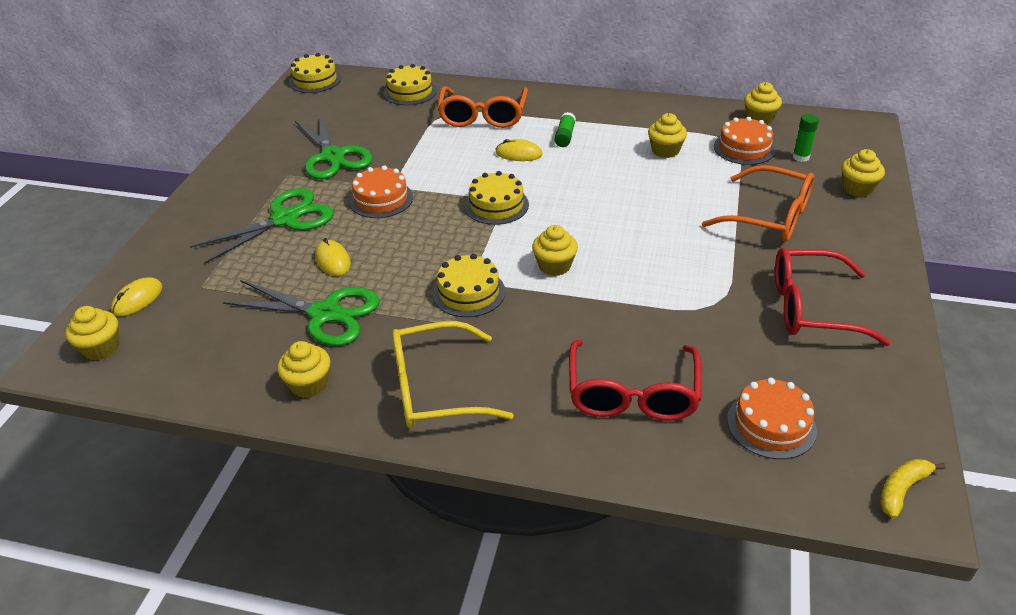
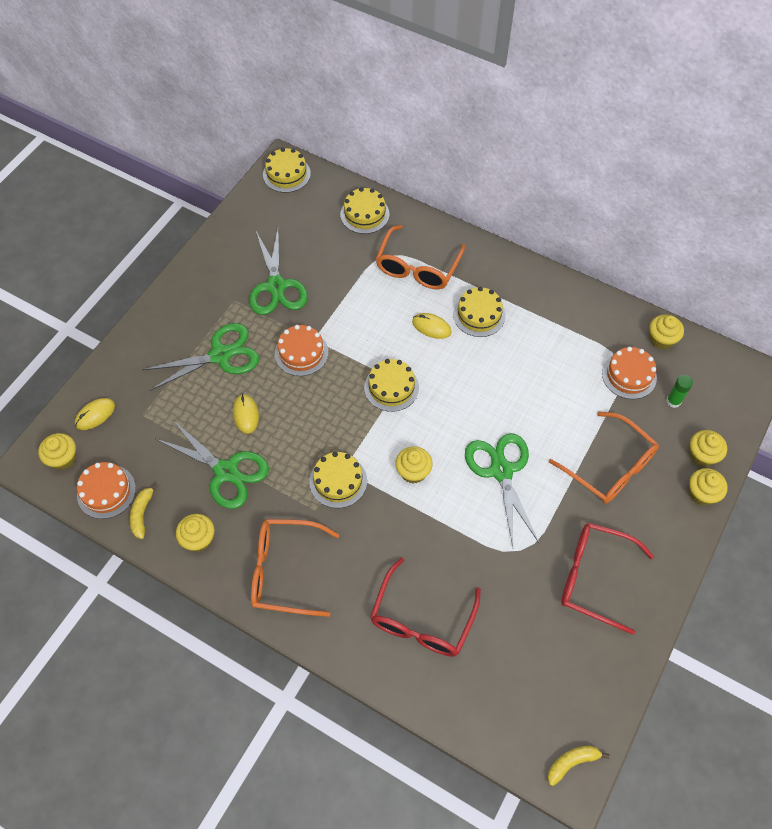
camera: 15 degrees right, 20 degrees up
yellow glasses [392,321,514,428] -> orange glasses [251,519,339,617]
green glue stick [554,112,576,147] -> yellow cake [453,287,506,337]
yellow cupcake [648,113,687,158] -> yellow cupcake moved to [689,468,728,506]
orange cake [727,378,817,459] -> orange cake moved to [77,462,136,519]
none -> yellow banana [130,484,158,539]
none -> green scissors [465,433,539,547]

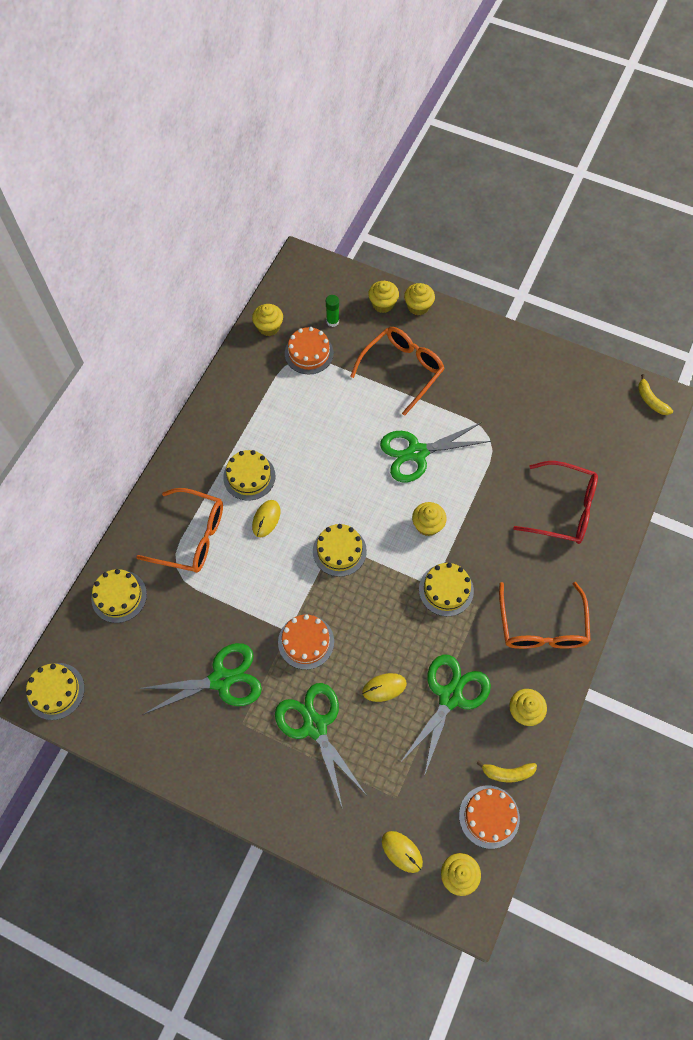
camera: 95 degrees left, 5 degrees up
red glasses [561,522,654,635] -> none

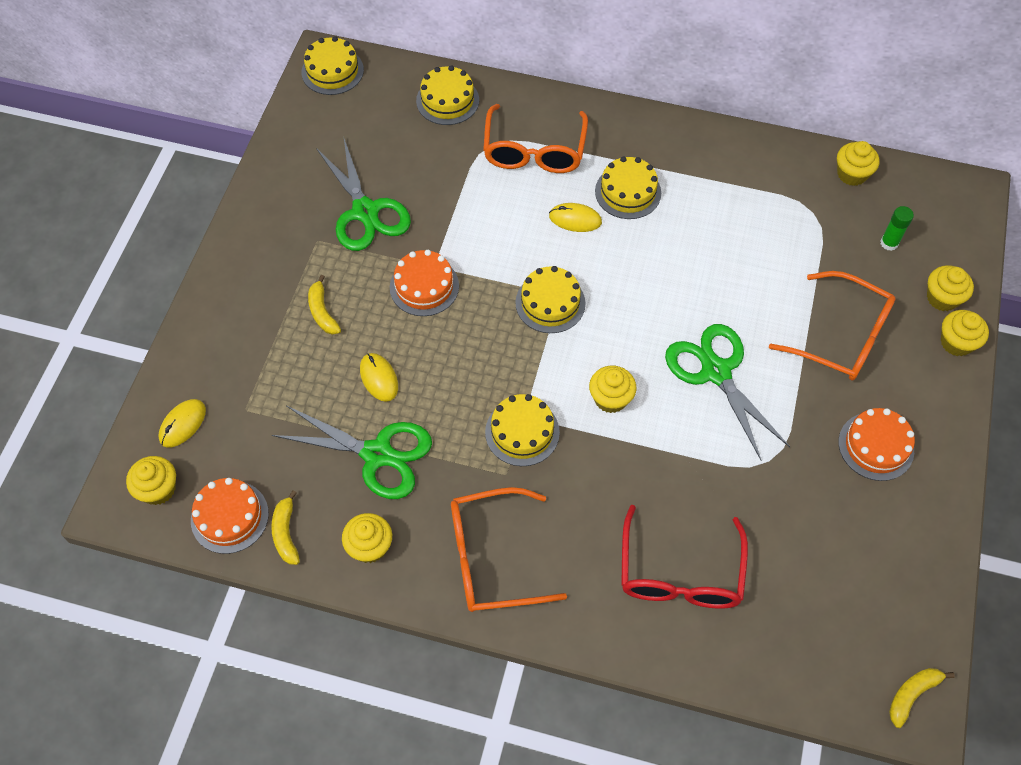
camera: 80 degrees right, 5 degrees down
green scissors [275,683,366,809] -> yellow banana [308,275,341,335]
orange cake [285,327,334,374] -> orange cake moved to [839,408,915,481]

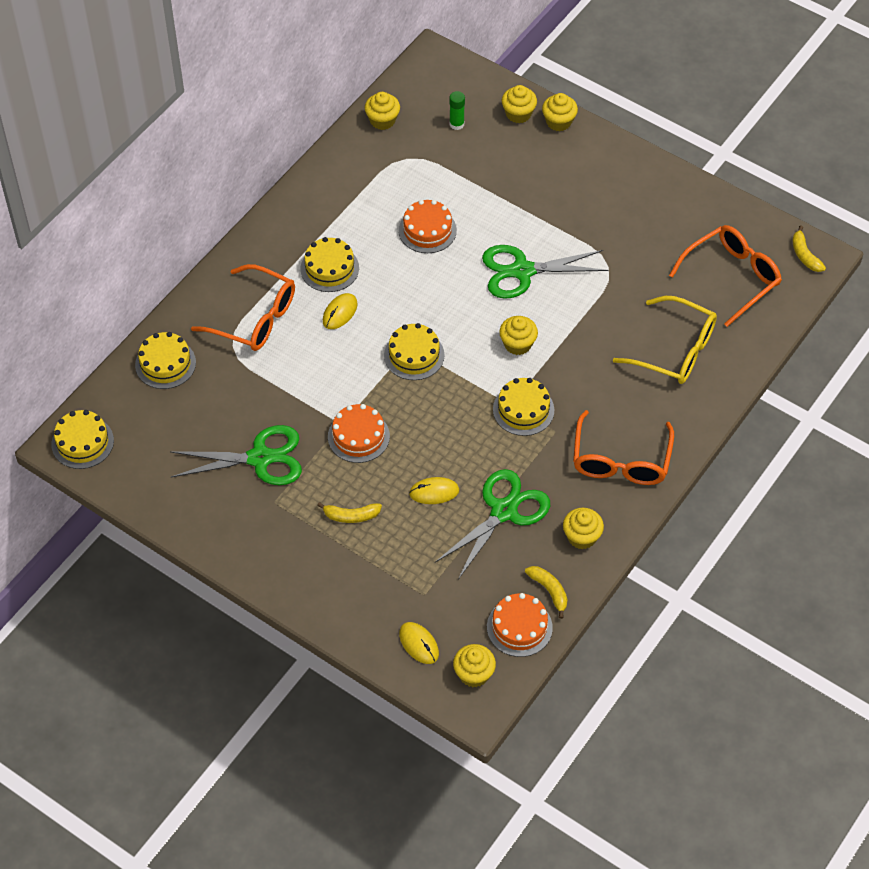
camera: 70 degrees left, 5 degrees down
yellow banana [271,490,300,565] -> yellow banana turned 135 degrees counterclockwise [525,566,567,619]
red glasses [621,505,748,609] -> yellow glasses [613,296,717,384]
orange glasses [769,271,896,381] -> orange glasses moved to [669,225,782,327]
orange cake [839,408,915,481] -> orange cake moved to [399,200,457,253]

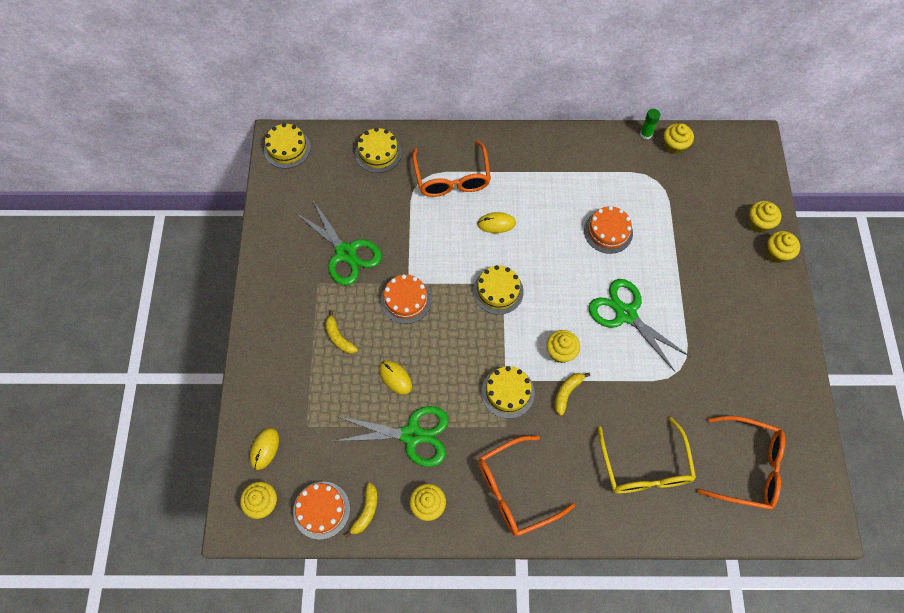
camera: 55 degrees right, 10 degrees up
yellow cake [300,237,359,292] -> none
green glue stick [449,91,465,130] -> green glue stick moved to [640,109,660,140]
yellow banana [792,225,826,272] -> yellow banana moved to [555,373,590,416]

